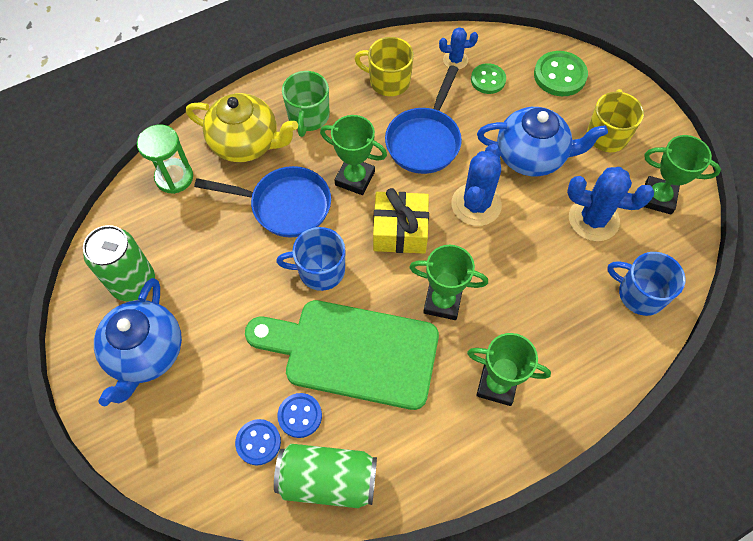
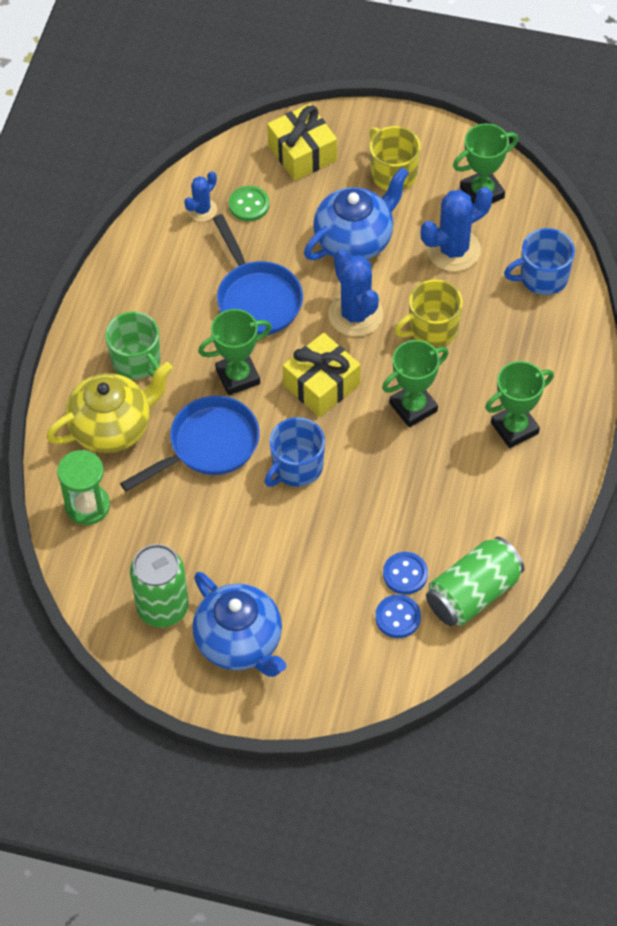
camera: 45 degrees left, 5 degrees down
green cutting board [245,300,439,410] -> none
yellow mug [354,37,414,96] -> yellow mug moved to [394,279,463,347]
green button [534,51,588,96] -> yellow gift [267,104,337,181]

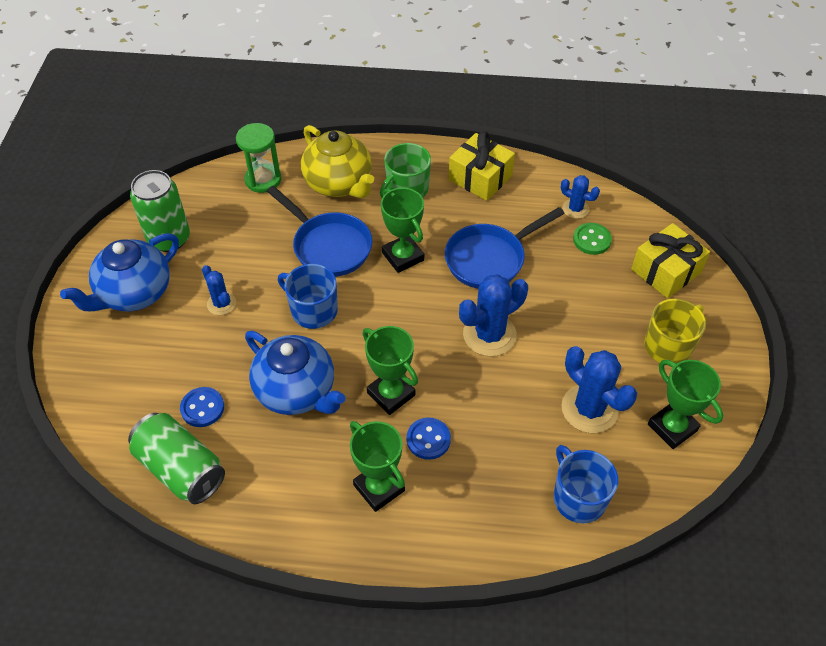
camera: 80 degrees right, 5 degrees down
yellow gift [283,333,361,417] -> yellow gift moved to [449,131,515,201]
blue teapot [304,167,409,260] -> blue teapot moved to [245,331,345,415]
blue button [375,595,421,638] -> blue button moved to [407,418,451,460]
yellow mug [394,279,463,347] -> none
none -> blue cactus [202,265,236,315]

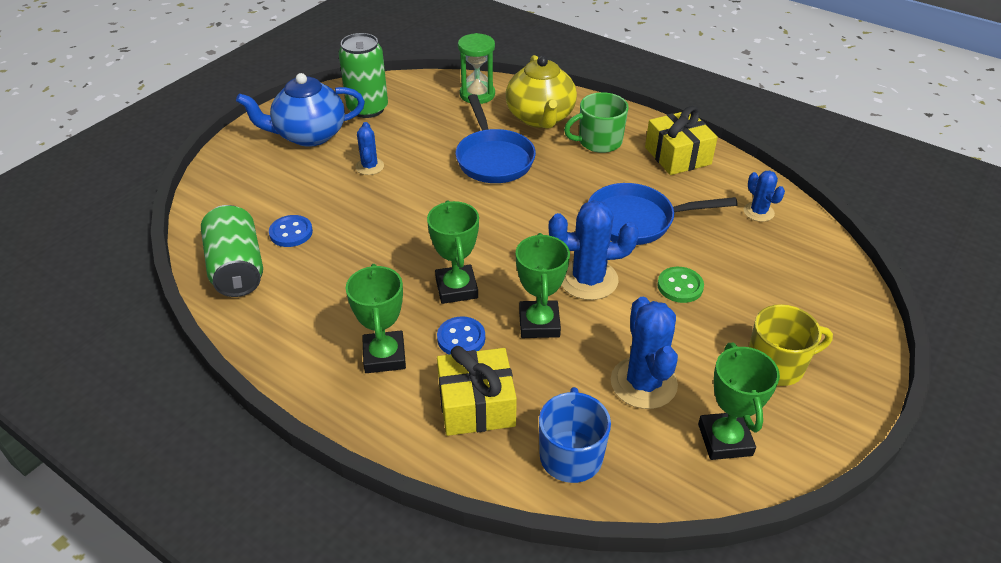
camera: 30 degrees right, 10 degrees down
blue teapot [245,331,345,415] -> none
blue mug [278,264,338,329] -> none
green trophy [381,188,424,273] -> green trophy moved to [516,233,570,338]
green button [573,223,612,255] -> green button moved to [657,267,704,303]
yellow gift [631,223,710,298] -> yellow gift moved to [437,346,517,436]

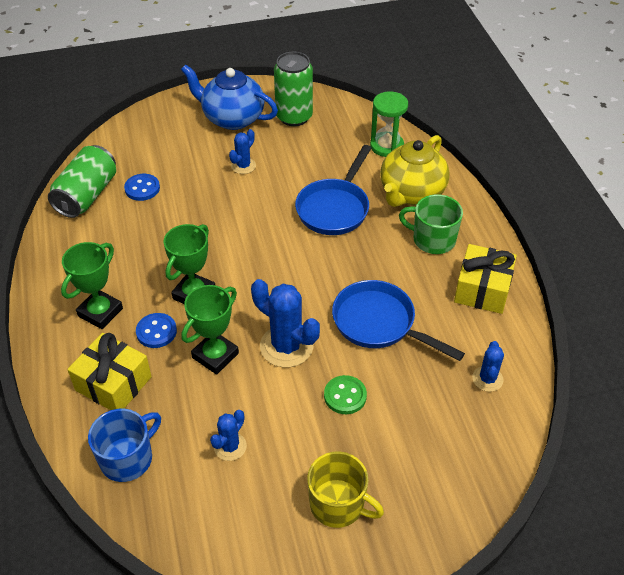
camera: 40 degrees right, 5 degrees up
blue cactus [611,297,678,409] -> blue cactus [210,410,247,461], size x0.56
green trophy [698,343,780,460] -> none

